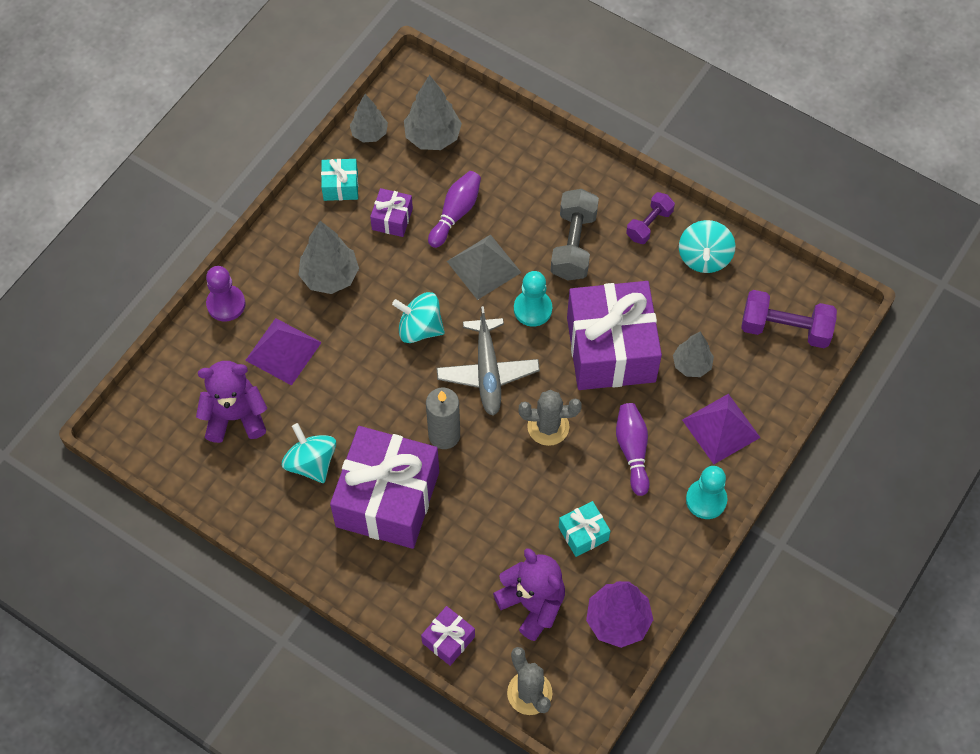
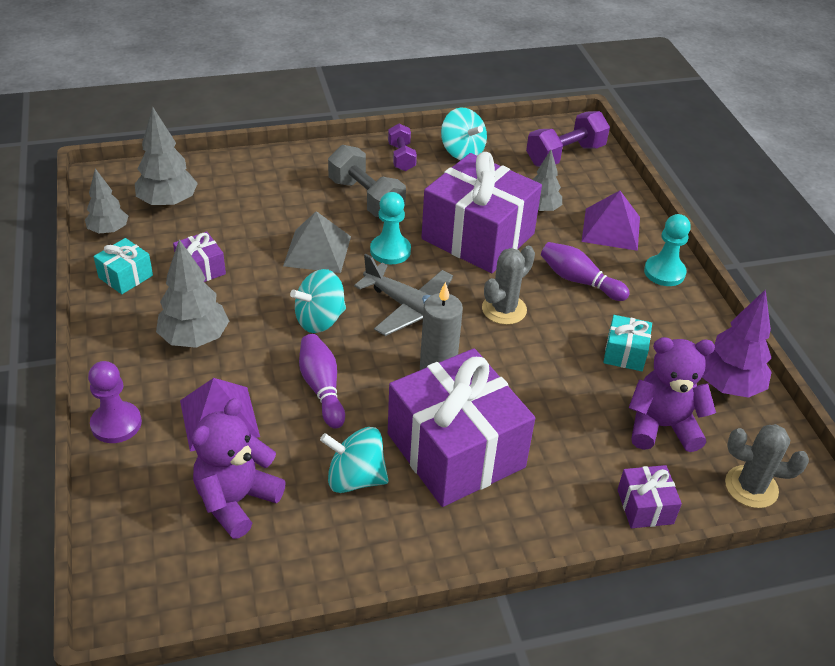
camera: 50 degrees left, 20 degrees down
purple bowling pin [428,171,481,248] -> purple bowling pin moved to [299,334,345,429]

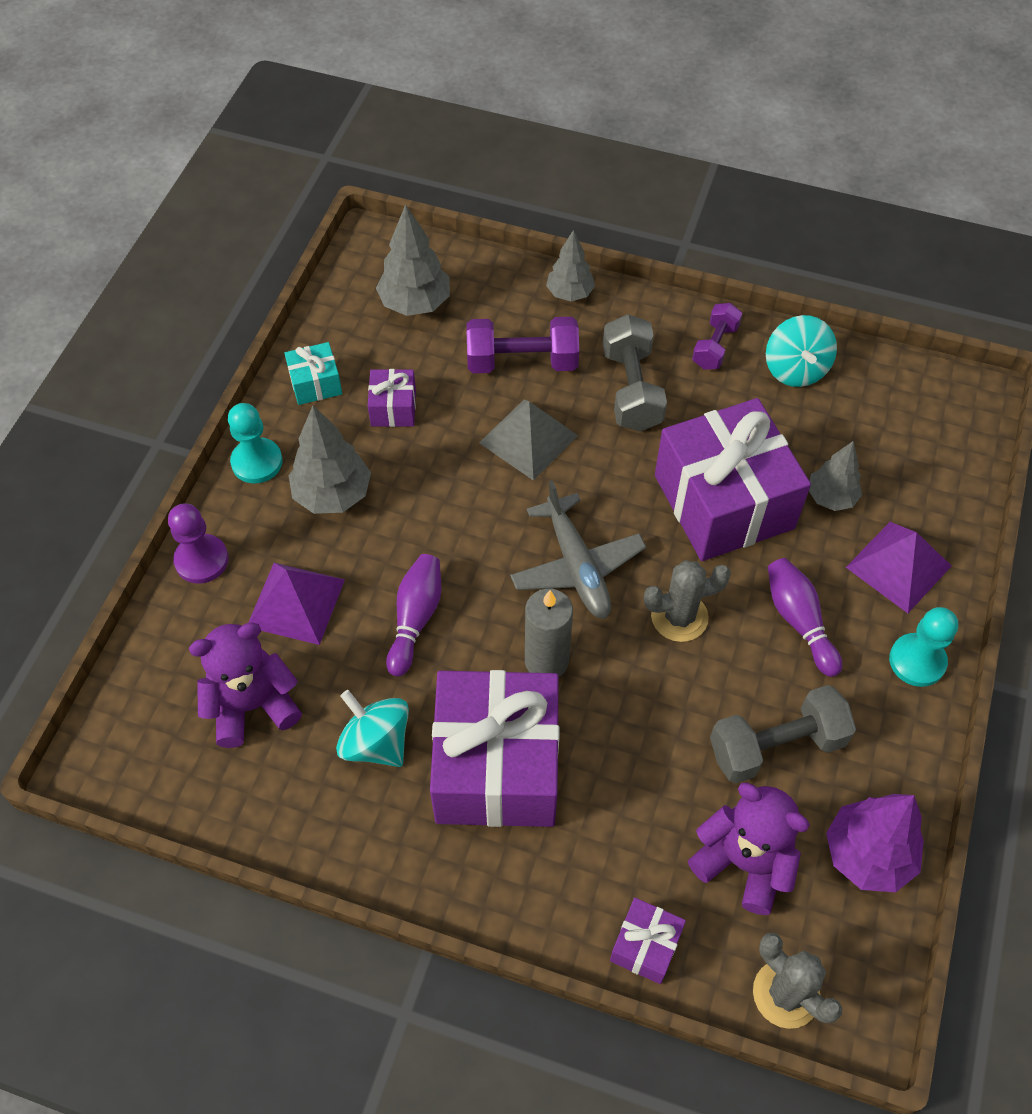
camera: 35 degrees right, 15 degrees up
grey tree [85,168,128,234] -> grey tree moved to [546,230,595,301]
turquoise spinning top [290,269,346,333] -> none
turquoise pawn [370,192,411,264] -> turquoise pawn moved to [228,403,283,483]
purple dumbbell [526,111,610,167] -> purple dumbbell moved to [467,317,579,373]
turquoise gift [603,315,652,371] -> grey dumbbell [710,685,856,783]

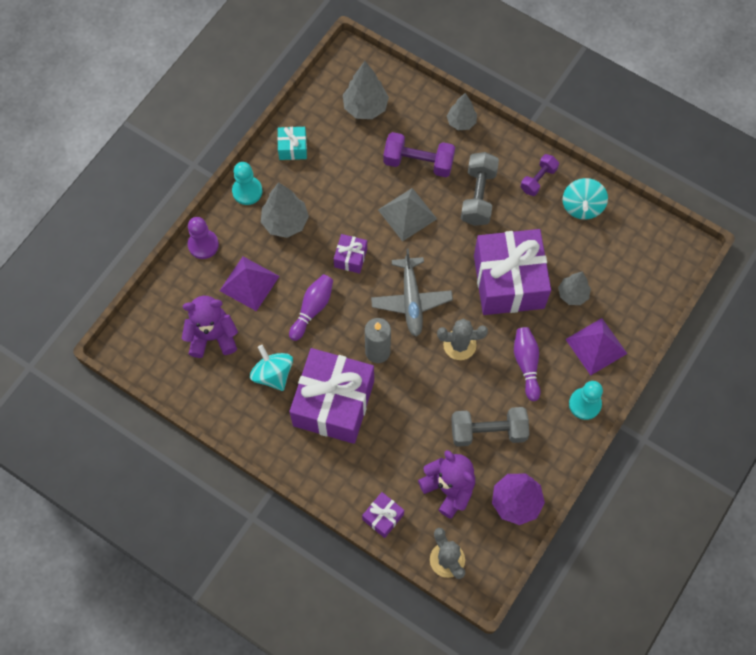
camera: 15 degrees right, 10 degrees up
purple gift [368,369,416,427] -> purple gift moved to [334,234,367,274]

